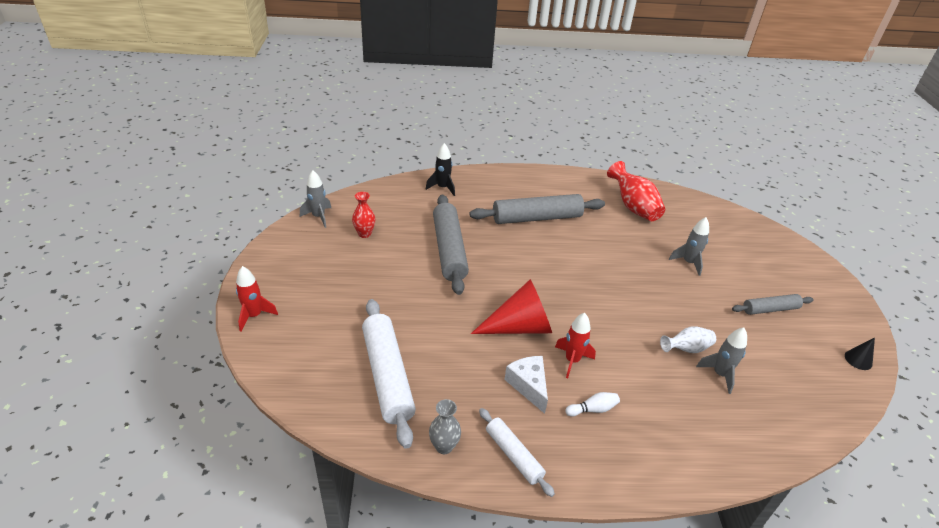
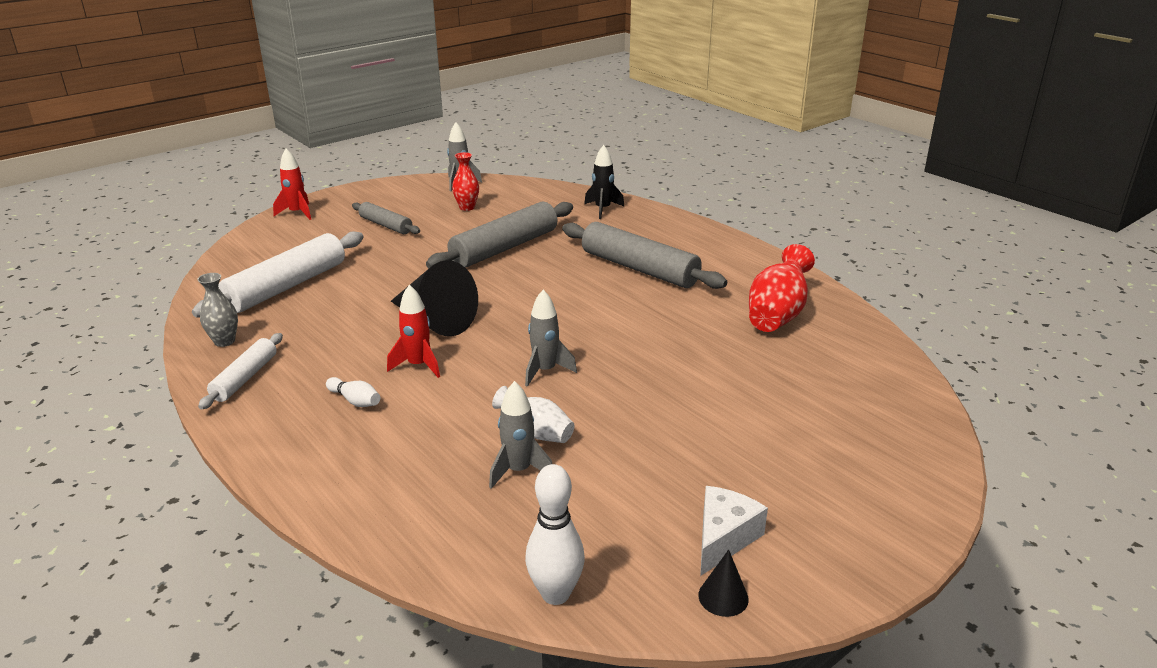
camera: 55 degrees right, 10 degrees down
red cone [471,279,552,334] -> black cone [391,260,478,337]
white cheese [504,356,548,414] -> white cheese moved to [700,486,768,576]
grey rocket [669,217,709,276] -> grey rocket moved to [525,290,577,387]
grey rolling pin [732,294,813,315] -> grey rolling pin moved to [352,202,420,234]
none -> white bowling pin [525,464,585,605]

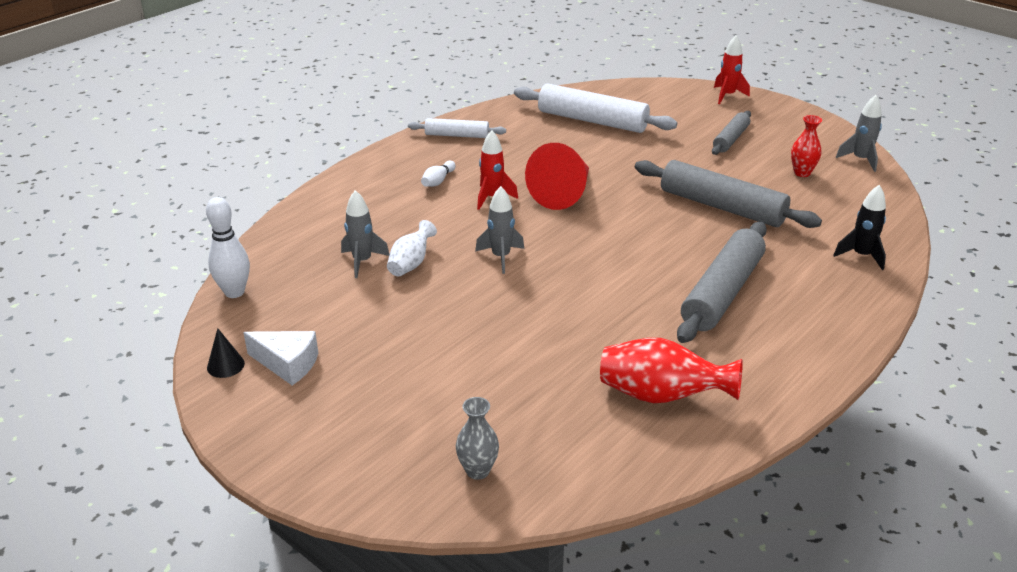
camera: 80 degrees right, 5 degrees up
grey vase [197,273,238,347] -> grey vase moved to [456,397,499,480]
black cone [391,260,478,337] -> red cone [525,143,589,210]

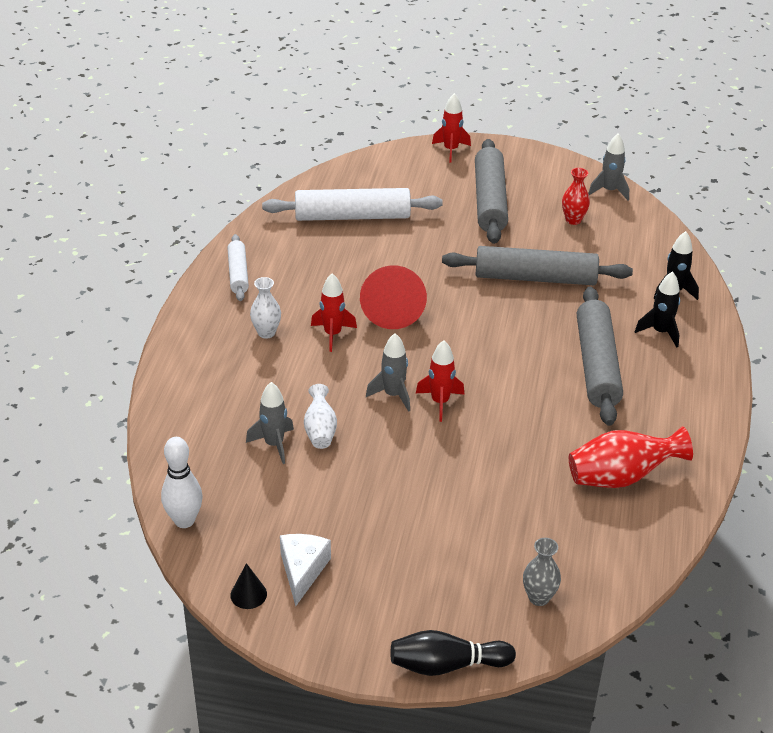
camera: 30 degrees left, 5 degrees up
white cheese [243,331,318,385] -> white cheese turned 75 degrees counterclockwise [280,534,331,606]
white rolling pin [408,118,506,138] -> white rolling pin turned 75 degrees counterclockwise [227,234,249,301]
white bowling pin [421,161,456,187] -> white vase [250,277,281,339]
grey rolling pin [712,111,751,155] -> grey rolling pin [475,139,508,244], size x1.78
none -> black bowling pin [390,630,516,676]
none -> red rocket [416,340,465,422]
none -> black rocket [635,271,680,347]

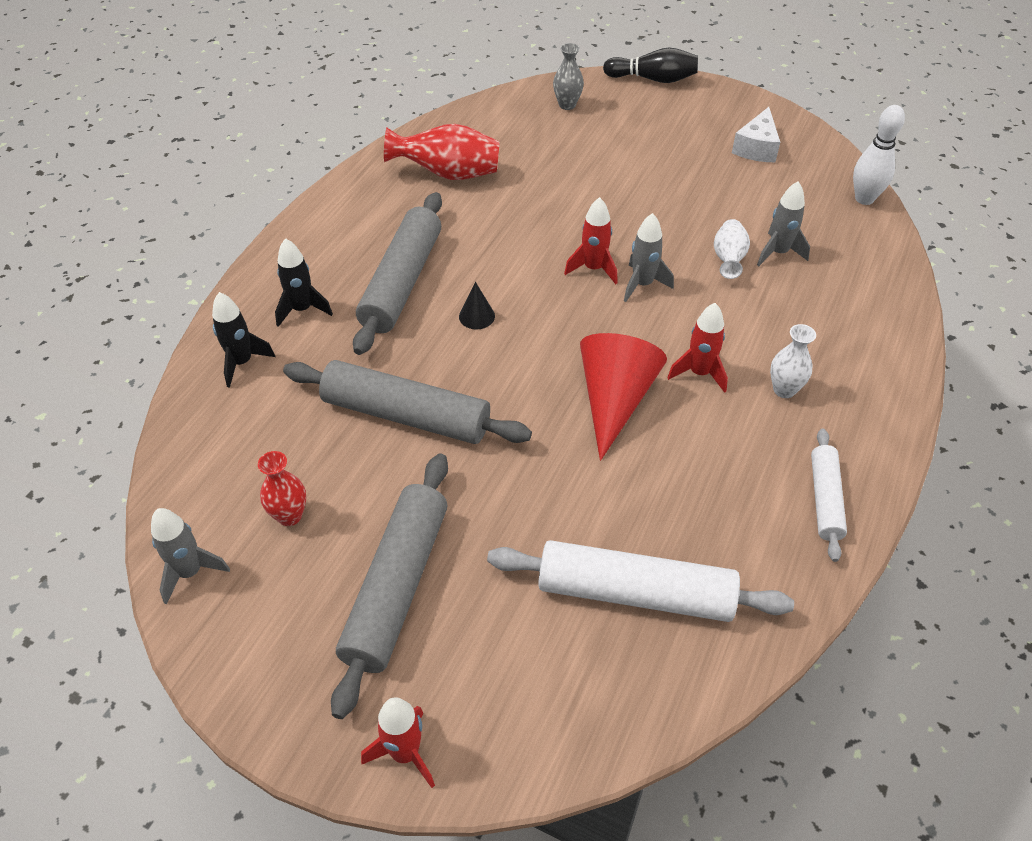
camera: 165 degrees left, 10 degrees up
black cone [230,563,267,609] -> black cone moved to [459,282,495,330]

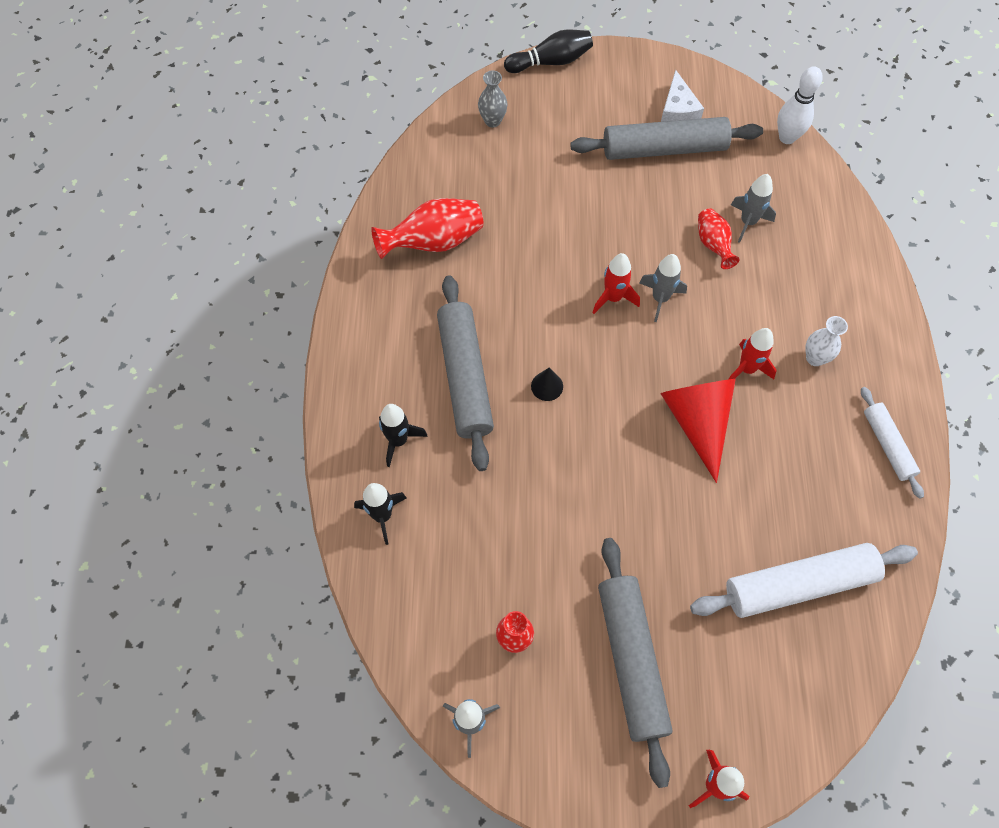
camera: 25 degrees left, 15 degrees up
grey rolling pin [283,360,532,444] -> grey rolling pin moved to [570,117,763,160]
white vase [714,219,750,279] -> red vase [698,208,740,269]

